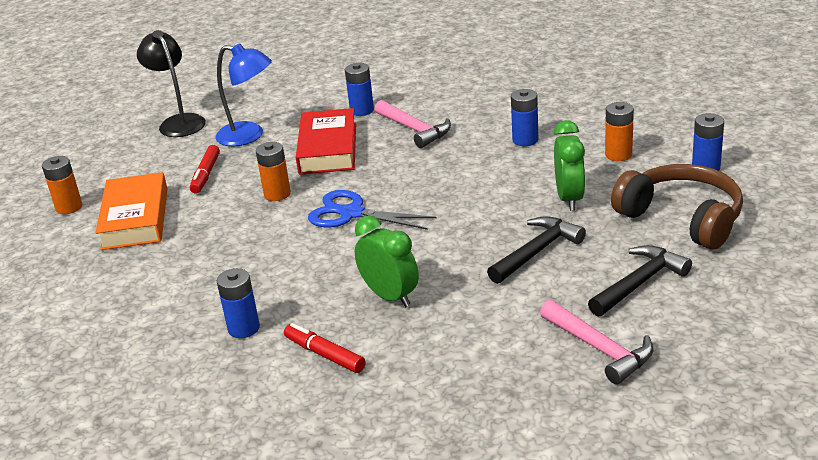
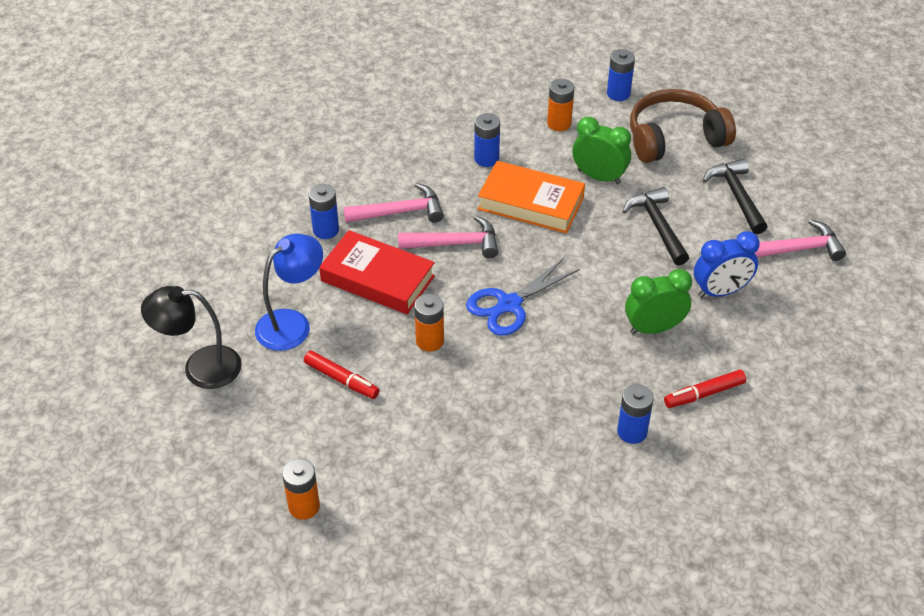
camera: 65 degrees left, 15 degrees up
orange book [95,172,168,250] -> orange book moved to [478,161,585,234]
none -> pink hammer [398,216,498,258]
none -> blue clock [694,231,760,298]

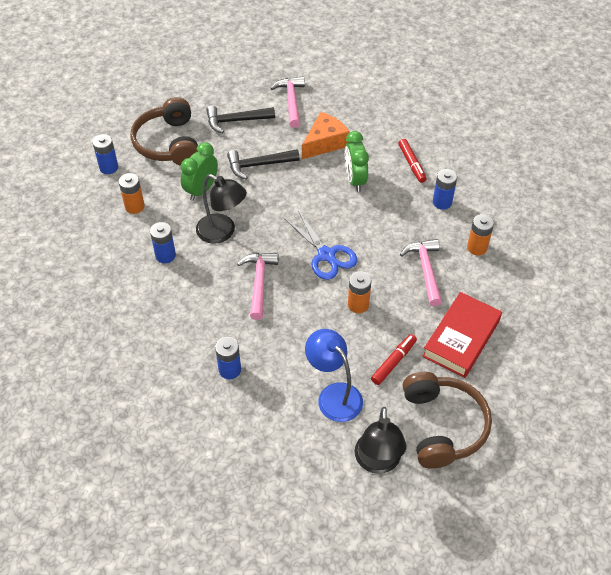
camera: 85 degrees left, 5 degrees up
orange battery [282,459,320,520] -> orange battery moved to [467,214,494,256]
red book [319,230,435,314] -> red book moved to [422,292,502,378]
pink hammer [344,183,444,223] -> pink hammer moved to [400,239,442,306]
orange book [478,161,585,234] -> black lamp [196,174,247,244]
blue clock [694,231,760,298] -> orange cheese [302,112,350,159]
none -> brown headphones [403,372,492,469]

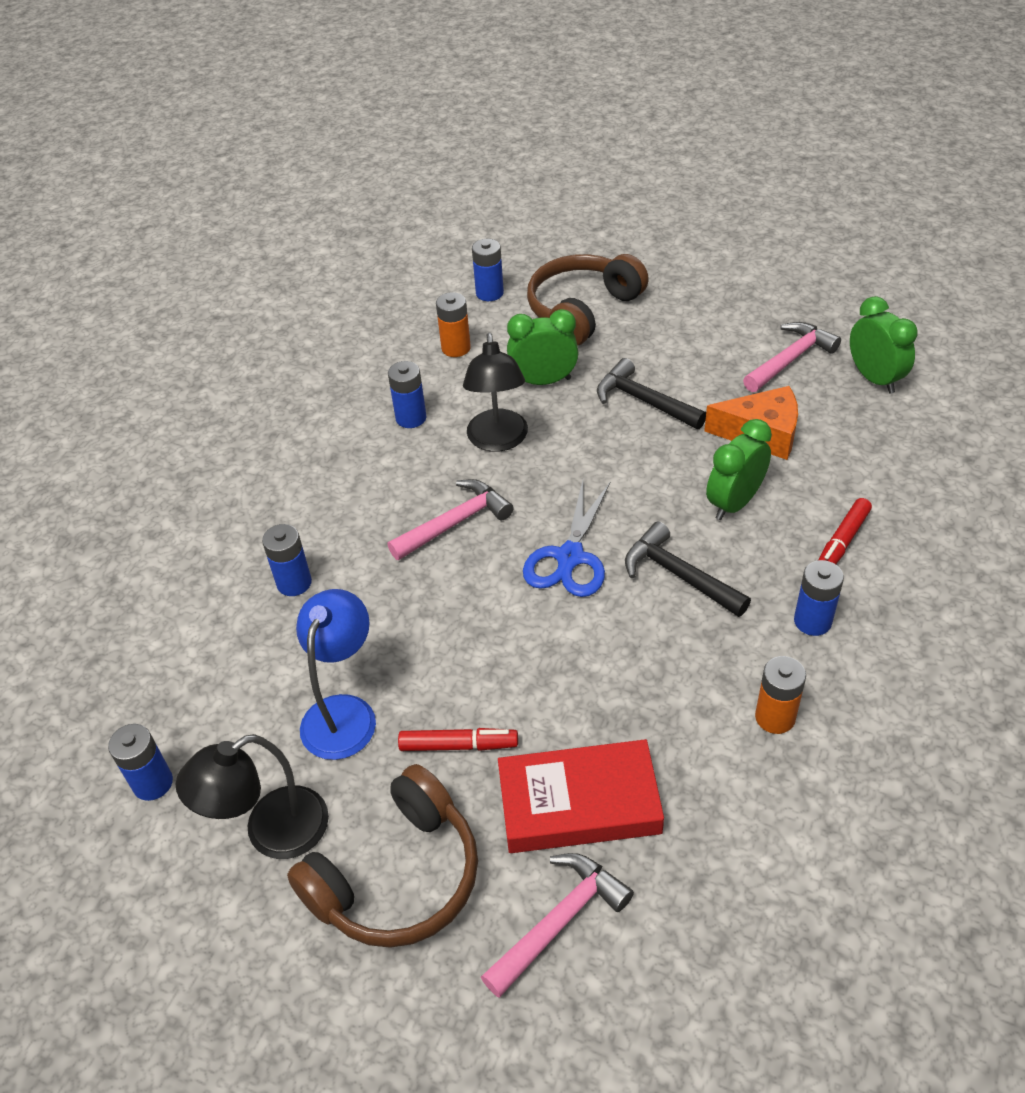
camera: 55 degrees right, 5 degrees down
black hammer [206,105,275,134] -> black hammer moved to [625,522,751,617]
orange battery [348,271,371,313] -> none
pink hammer [400,239,442,306] -> pink hammer moved to [481,853,634,998]
none -> blue battery [108,724,173,801]
none -> green clock [850,296,918,394]

